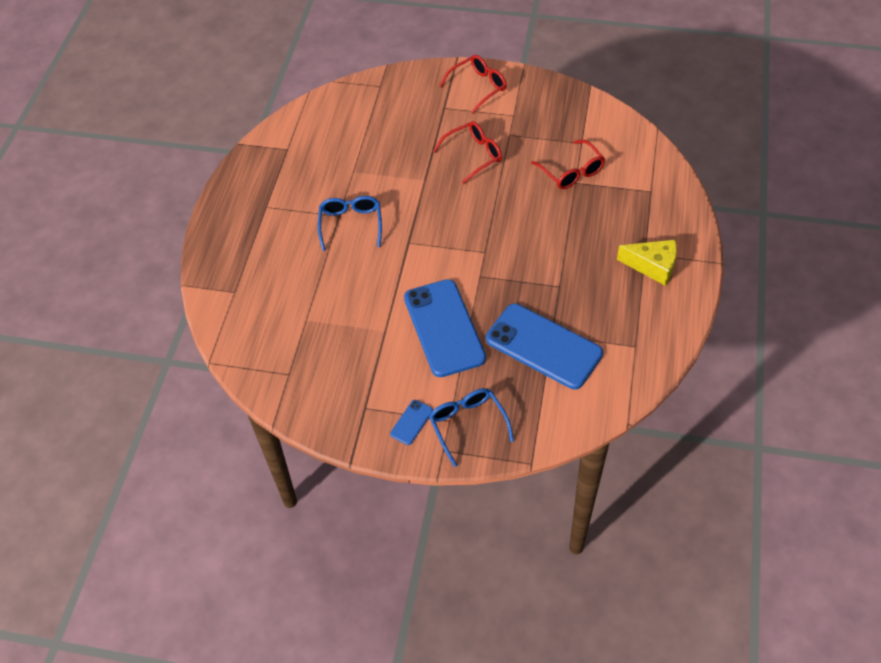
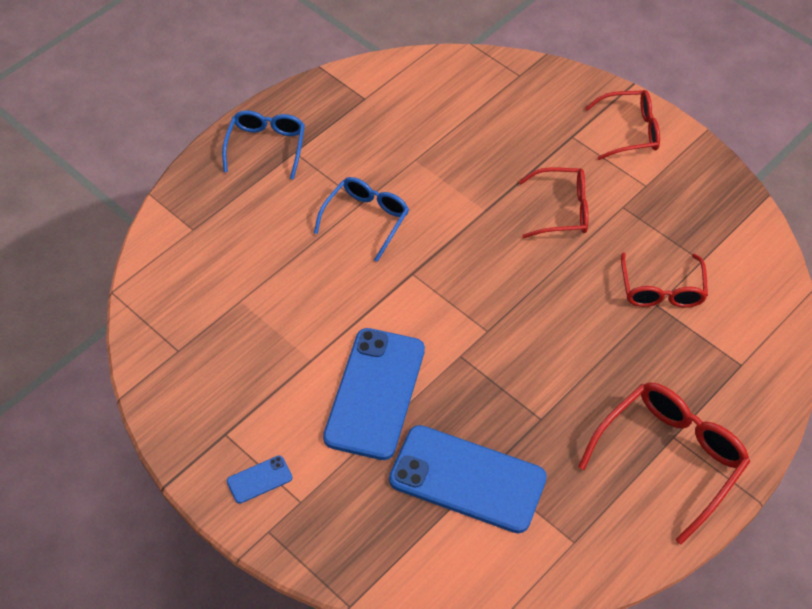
camera: 30 degrees right, 0 degrees up
blue glasses [429,388,514,467] -> blue glasses moved to [222,110,305,180]
blue phone [486,304,603,389] -> blue phone turned 45 degrees counterclockwise [389,425,547,533]
yellow cheese [617,240,677,286] -> red glasses [578,382,750,544]

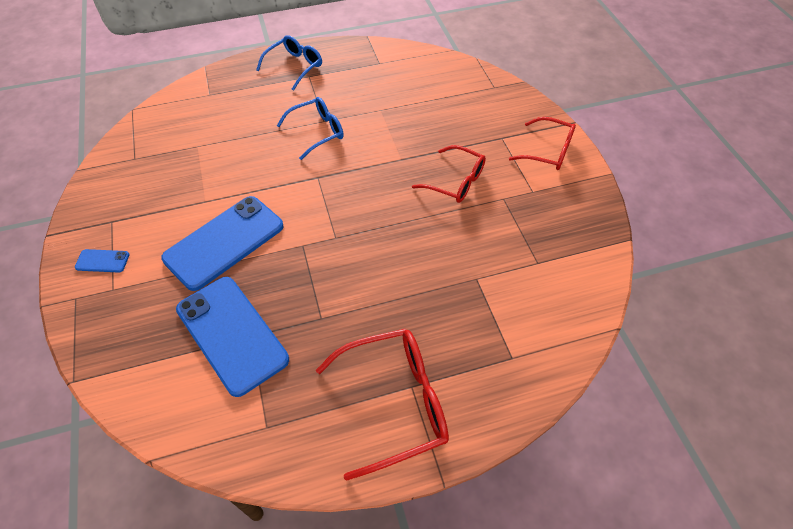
camera: 30 degrees right, 0 degrees up
red glasses [621,253,708,308] -> none

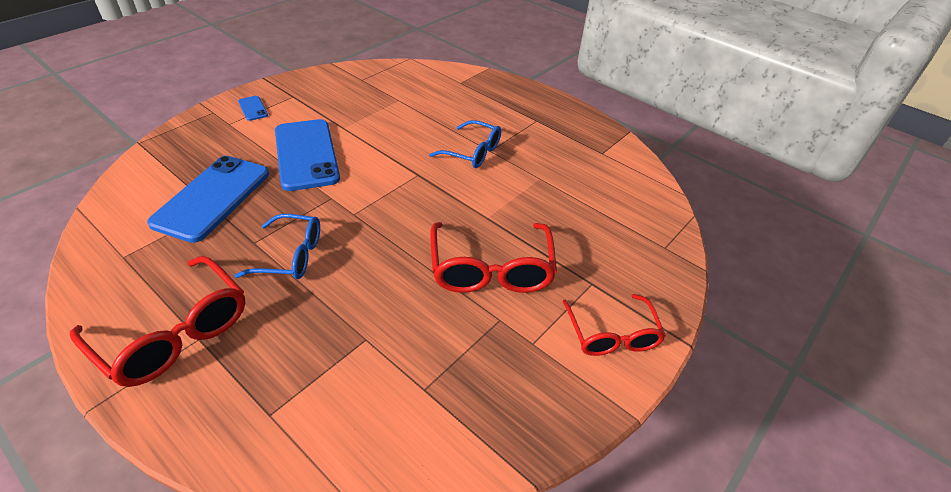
camera: 55 degrees right, 10 degrees down
blue phone [161,196,284,291] -> blue phone turned 60 degrees clockwise [275,119,340,191]
blue glasses [256,35,322,91] -> blue glasses moved to [235,214,320,279]
red glasses [412,145,486,203] -> red glasses [430,222,557,293], size x1.51

